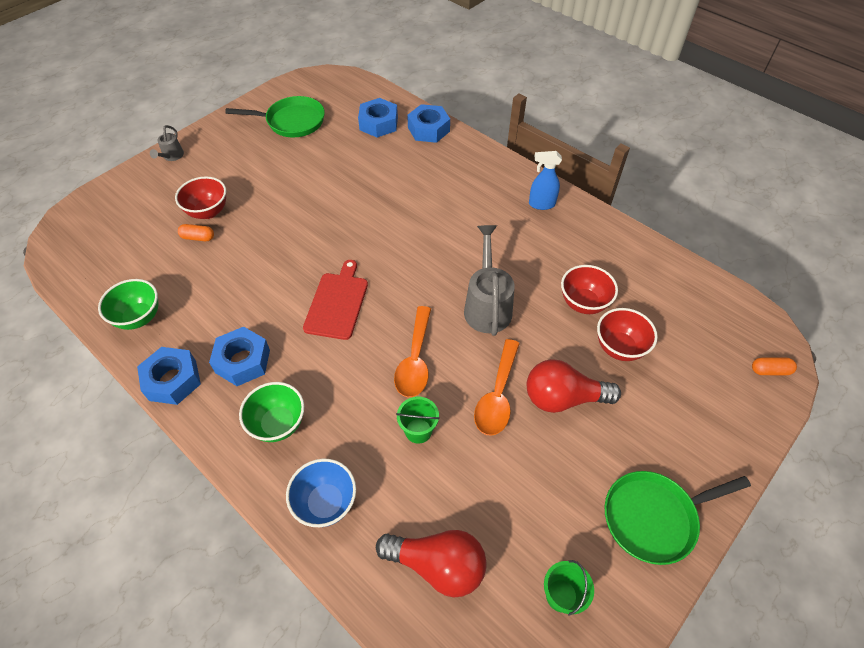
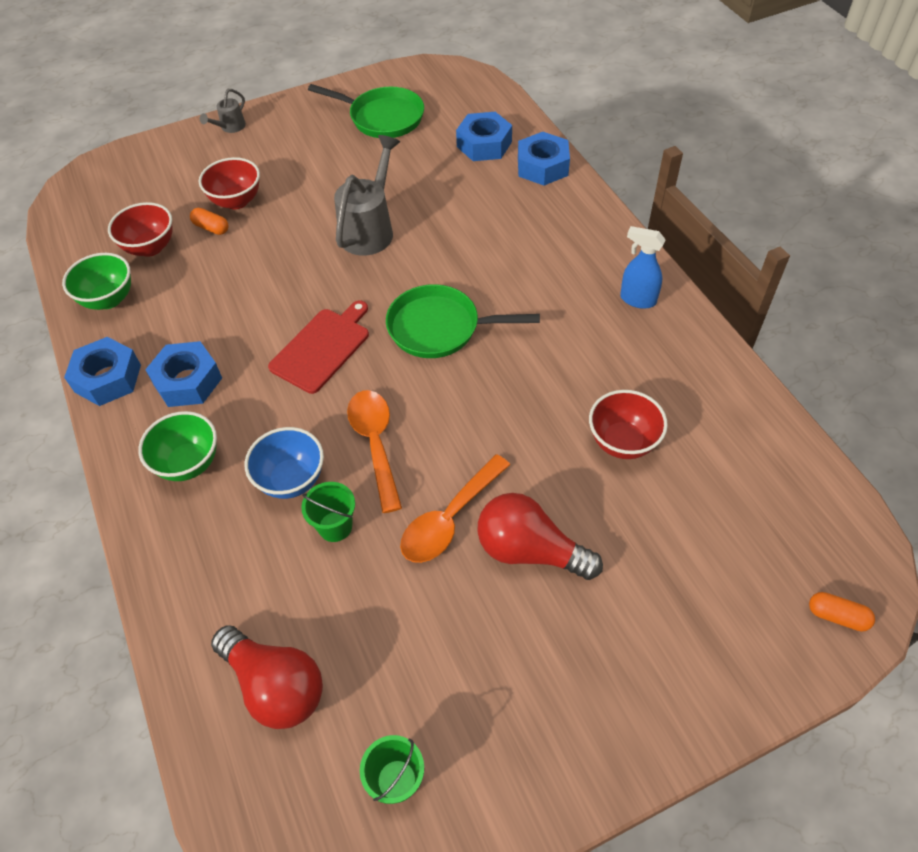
camera: 25 degrees right, 0 degrees up
blue bowl [286,459,356,527] -> blue bowl moved to [245,427,324,499]
orange spoon [394,306,431,397] -> orange spoon turned 135 degrees clockwise [347,390,402,513]
grey watering can [464,225,515,336] -> grey watering can moved to [334,135,400,256]
red bowl [597,308,658,361] -> red bowl moved to [108,202,172,257]
green pan [605,471,751,565] -> green pan moved to [386,284,540,358]

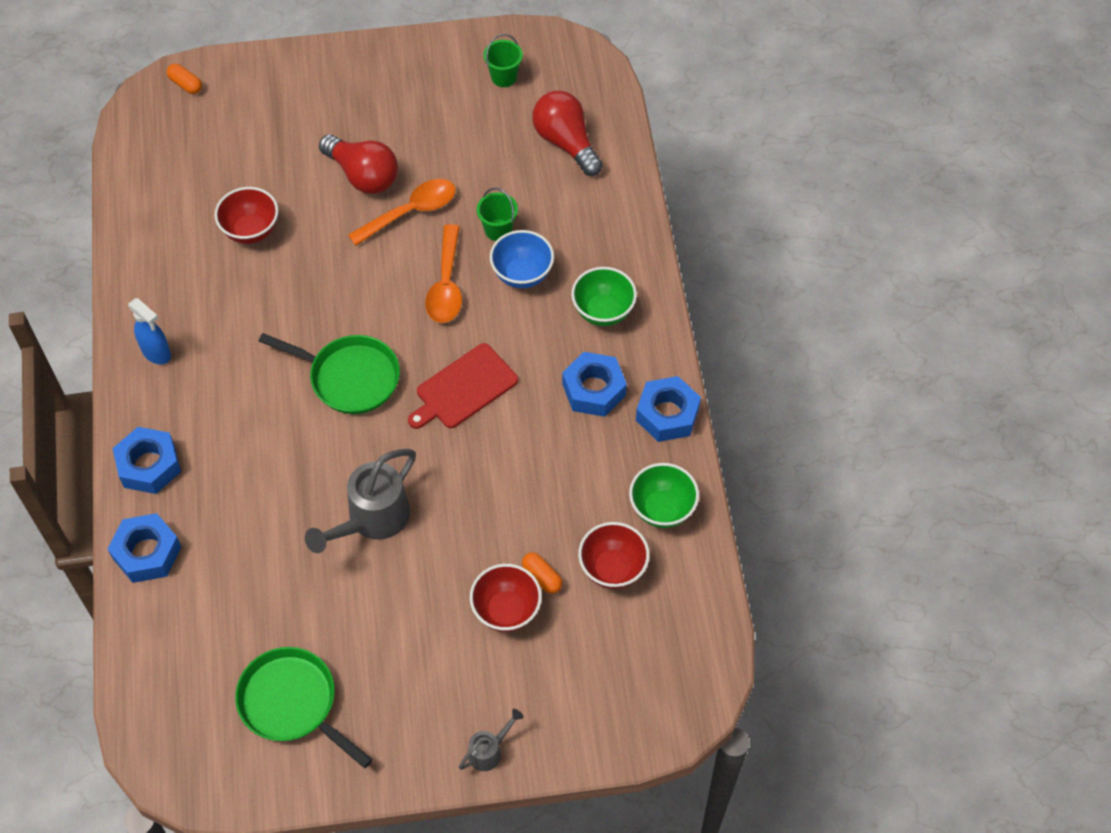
camera: 165 degrees left, 5 degrees up
blue nut [456,112,512,161] -> blue nut moved to [112,427,181,494]

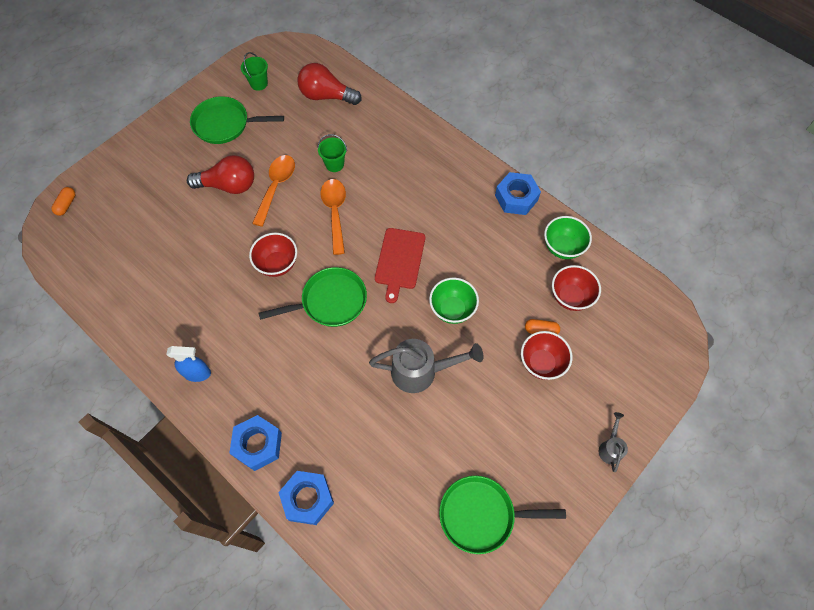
camera: 40 degrees left, 5 degrees up
orange capsule [167,64,202,94] -> orange capsule turned 75 degrees counterclockwise [52,187,75,216]
red bowl [215,187,278,244] -> red bowl moved to [249,233,297,277]
grey watering can [305,449,416,553] -> grey watering can turned 90 degrees counterclockwise [369,339,484,393]
orange spoon [425,224,462,323] -> orange spoon turned 150 degrees counterclockwise [320,179,346,255]
blue bowl [490,230,554,288] -> none
blue nut [562,352,627,417] -> none
green bowl [571,267,637,326] -> green bowl moved to [429,278,479,324]
none -> green pan [190,96,284,144]

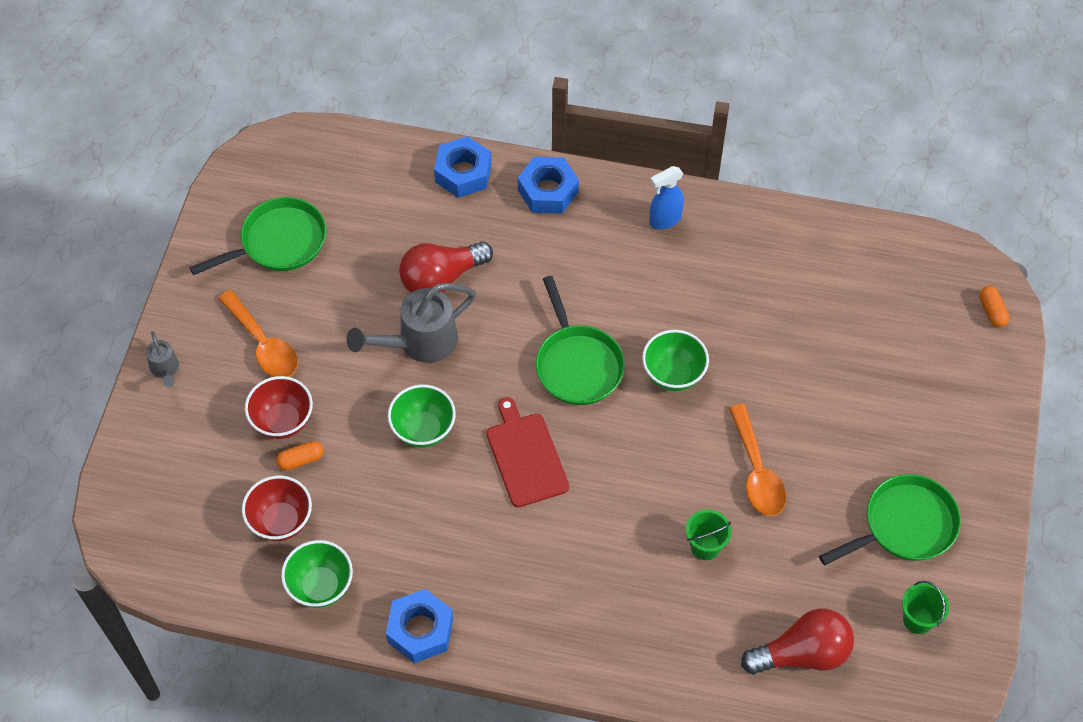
camera: 150 degrees right, 5 degrees down
red light bulb [187,155,254,194] -> red light bulb moved to [399,241,493,293]
red bowl [249,233,297,277] -> green bowl [642,330,709,391]
green pan [259,267,367,327] -> green pan turned 60 degrees counterclockwise [536,276,625,405]
orange spoon [320,179,346,255] -> orange spoon moved to [218,290,298,377]

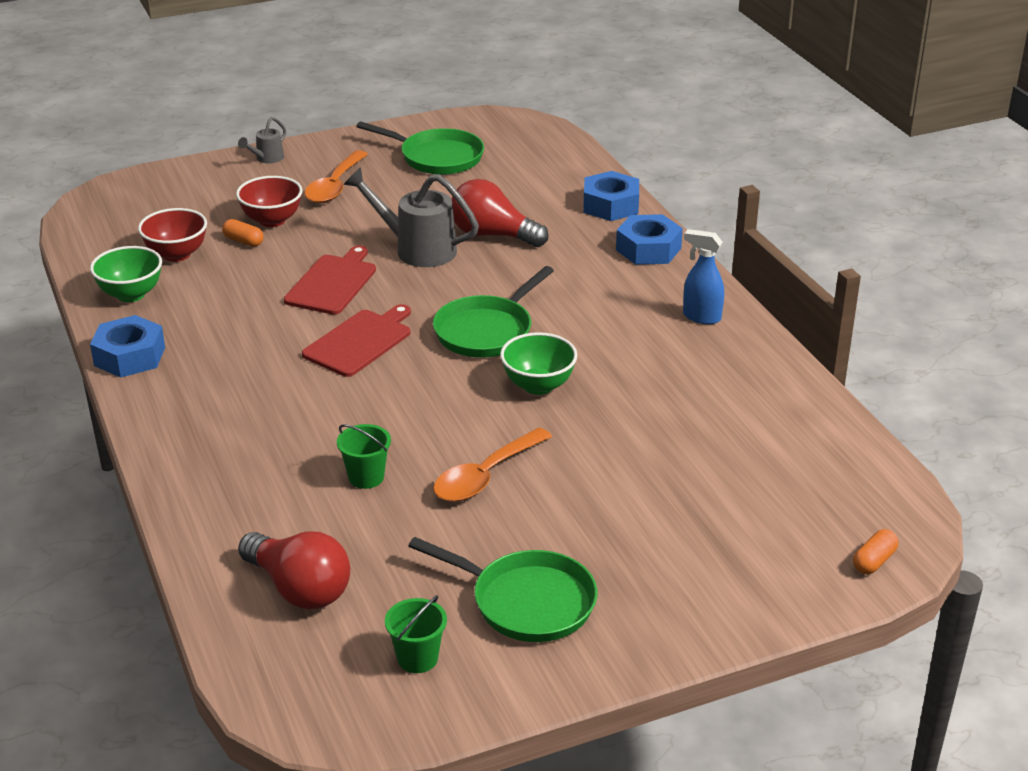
camera: 55 degrees right, 25 degrees down
green bowl [388,385,456,448] -> red cutting board [284,245,376,315]

